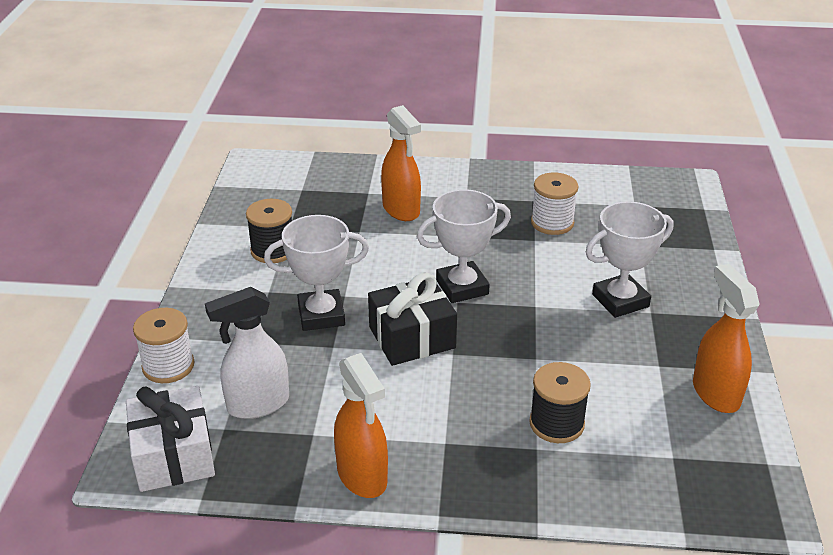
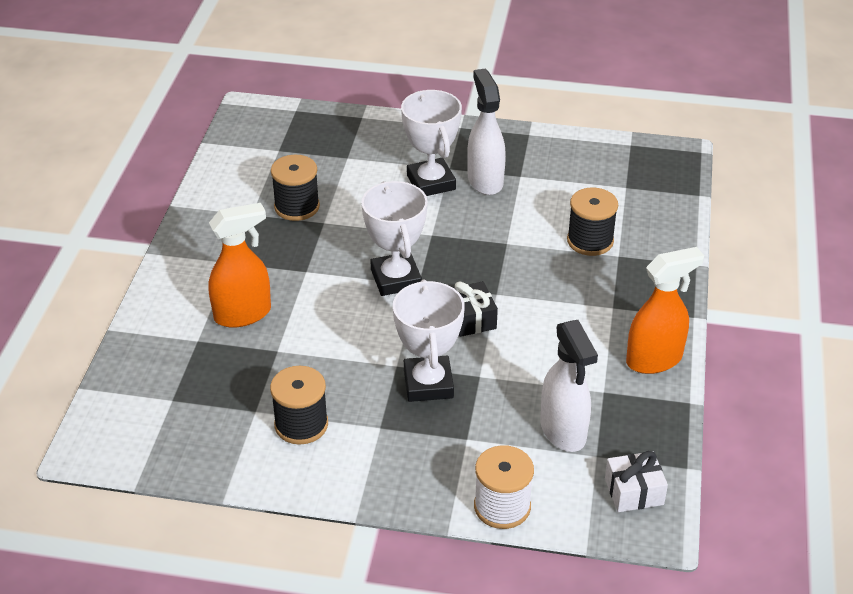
camera: 85 degrees left, 5 degrees up
white gift [126,386,215,492] -> white gift [605,451,668,512], size x0.62
black gift [368,272,457,366] -> black gift [454,281,498,337], size x0.62
white spool [531,173,579,235] -> black spool [271,154,320,221]
orange spray bottle [693,264,759,413] -> none
none -> white spray bottle [467,68,506,195]

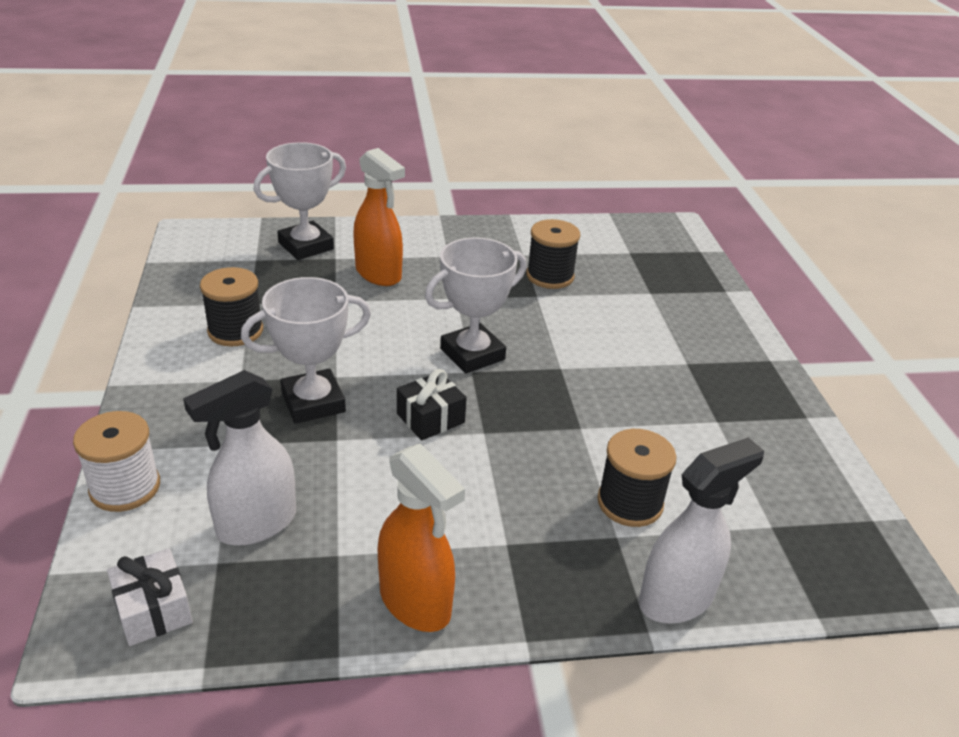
camera: 70 degrees right, 5 degrees down
white trophy [401,90,462,196] -> white trophy moved to [254,142,346,260]
white spray bottle [467,68,506,195] -> white spray bottle moved to [639,438,764,624]

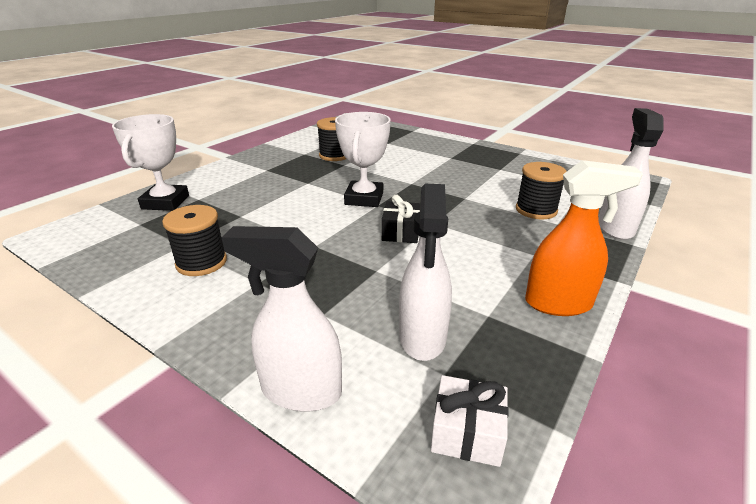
camera: 45 degrees left, 5 degrees down
white spool [73,411,160,512] -> white spray bottle [221,226,342,412]
white trophy [241,277,371,424] -> none
orange spray bottle [353,148,405,286] -> none

